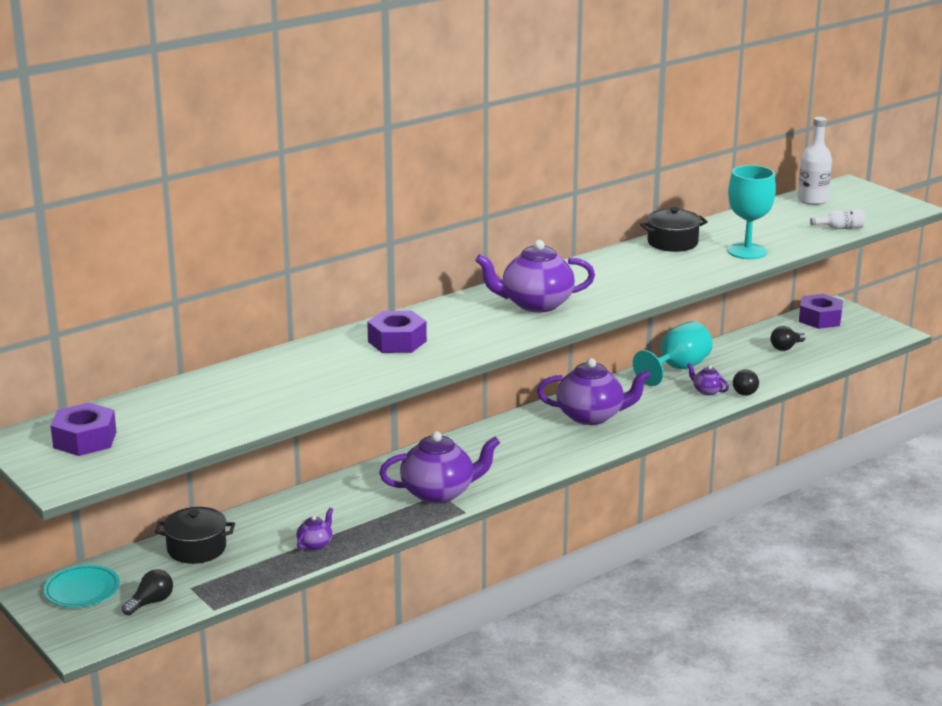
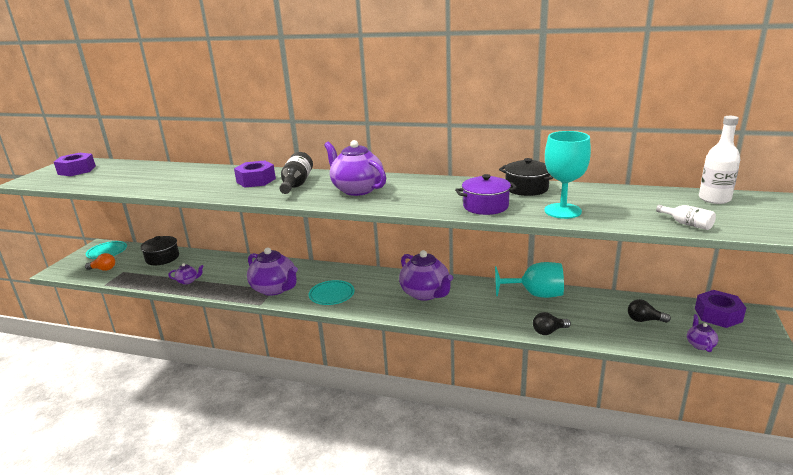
camera: 55 degrees right, 0 degrees up
black light bulb [122,569,173,615] -> orange light bulb [85,253,115,271]
purple teapot [687,363,729,395] -> purple teapot moved to [687,314,718,352]
none -> black bottle [279,152,313,194]
none -> turquoise plate [309,280,355,305]
none -> purple pot [455,174,517,215]

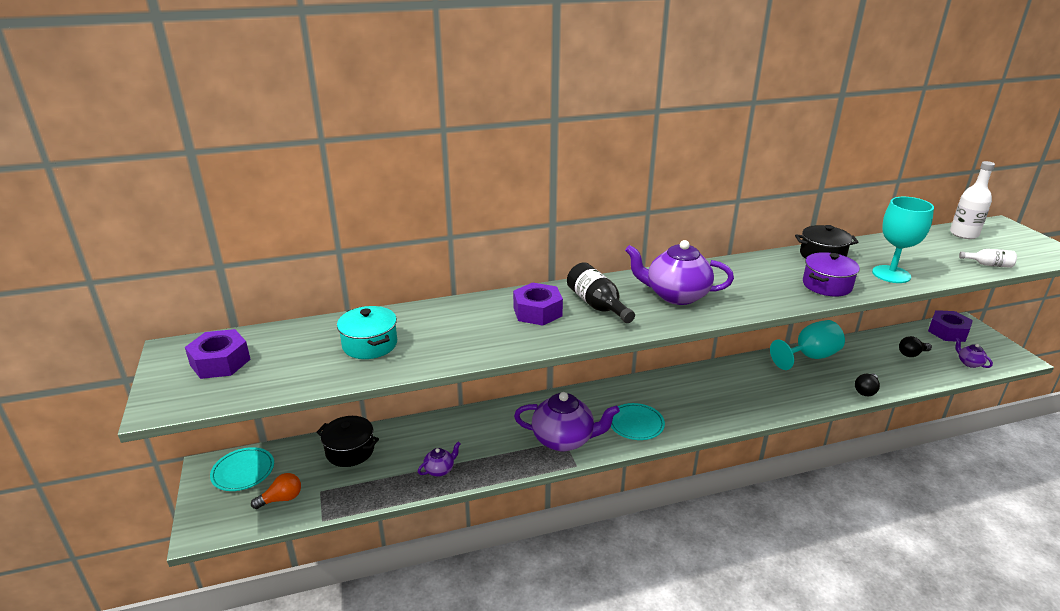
camera: 35 degrees left, 5 degrees up
purple teapot [399,250,453,301] -> none
none -> turquoise pot [337,306,397,359]

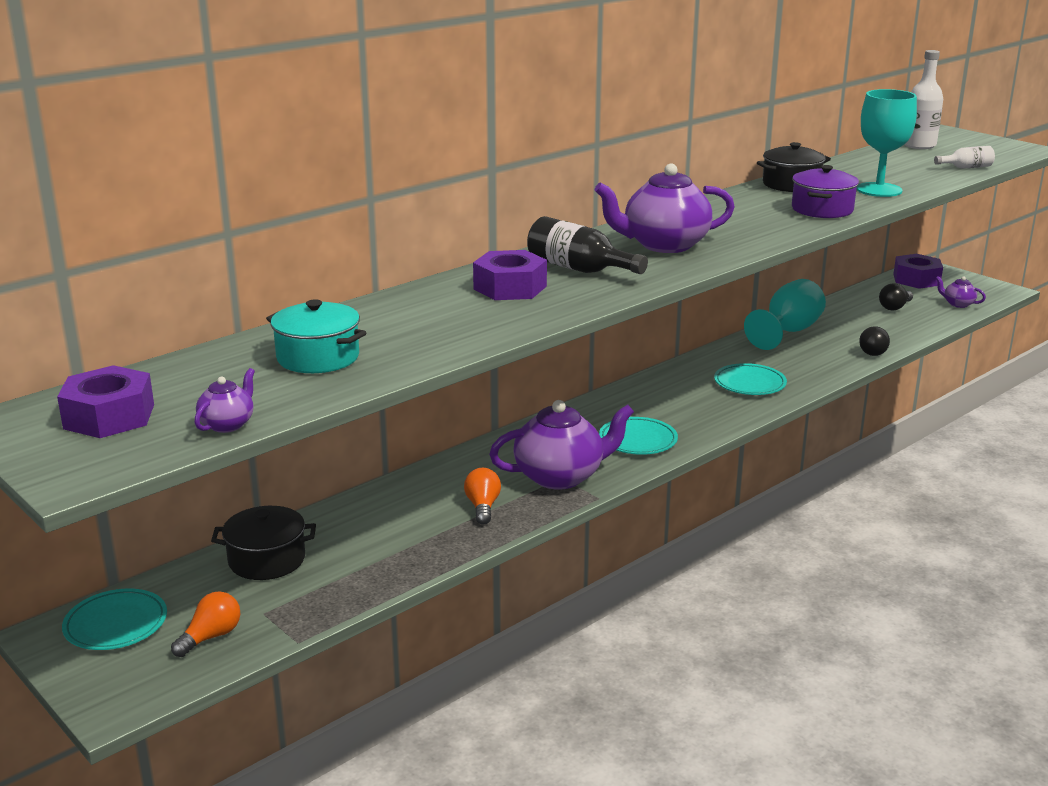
camera: 25 degrees left, 5 degrees down
purple teapot [418,442,461,477] -> purple teapot moved to [194,368,255,433]
none -> orange light bulb [464,468,501,525]
none -> turquoise plate [714,363,787,395]

